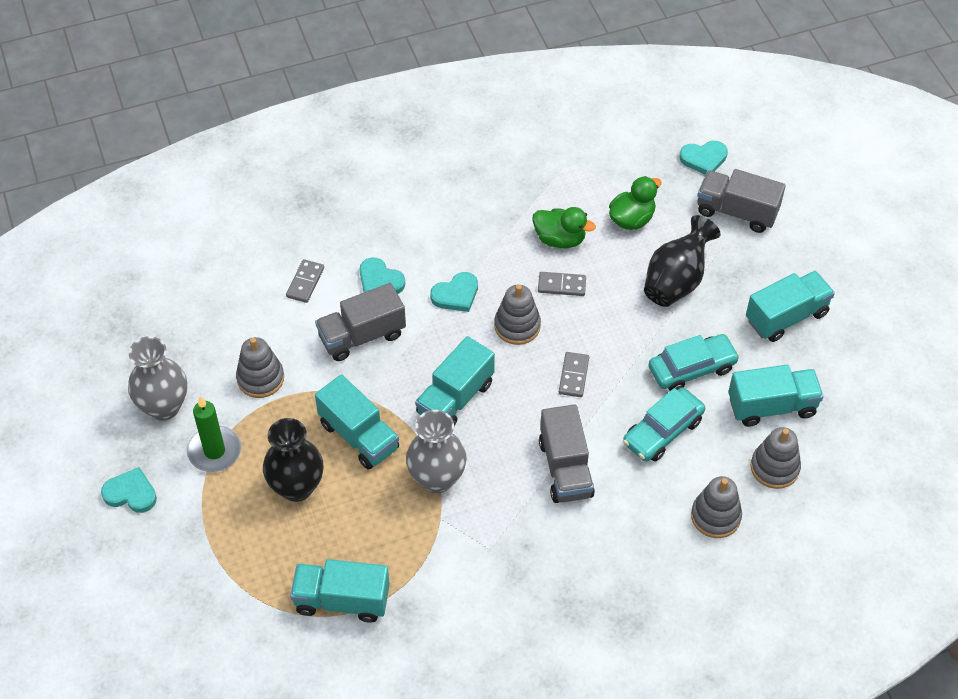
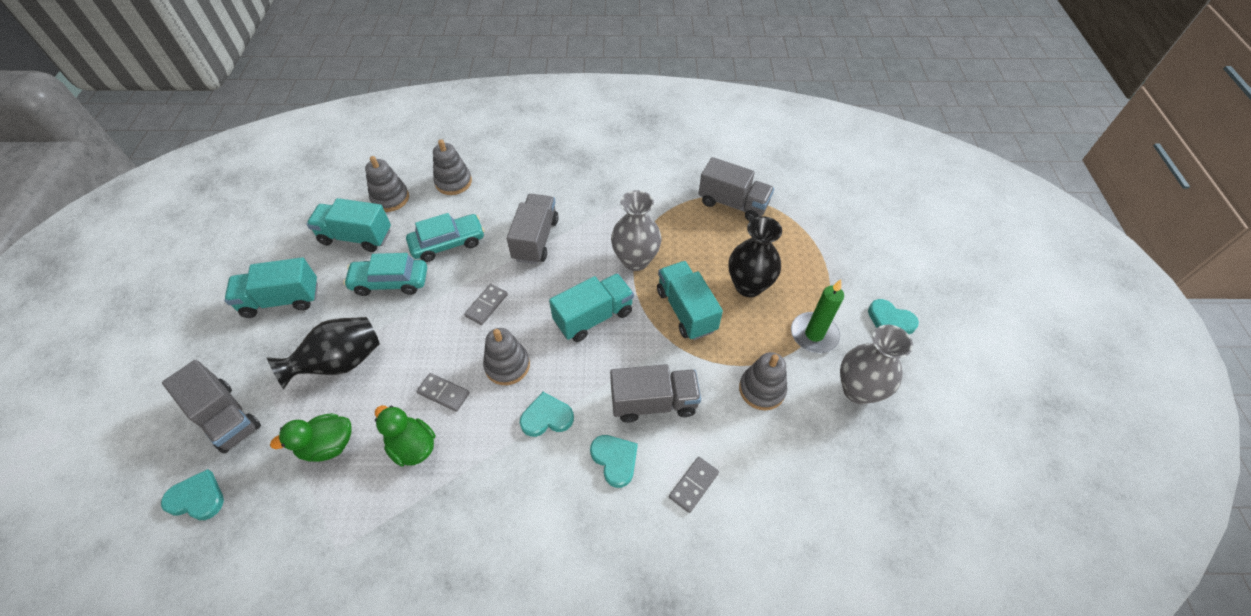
camera: 160 degrees left, 0 degrees up
turquoise truck [290,559,390,623] -> grey truck [699,157,774,221]

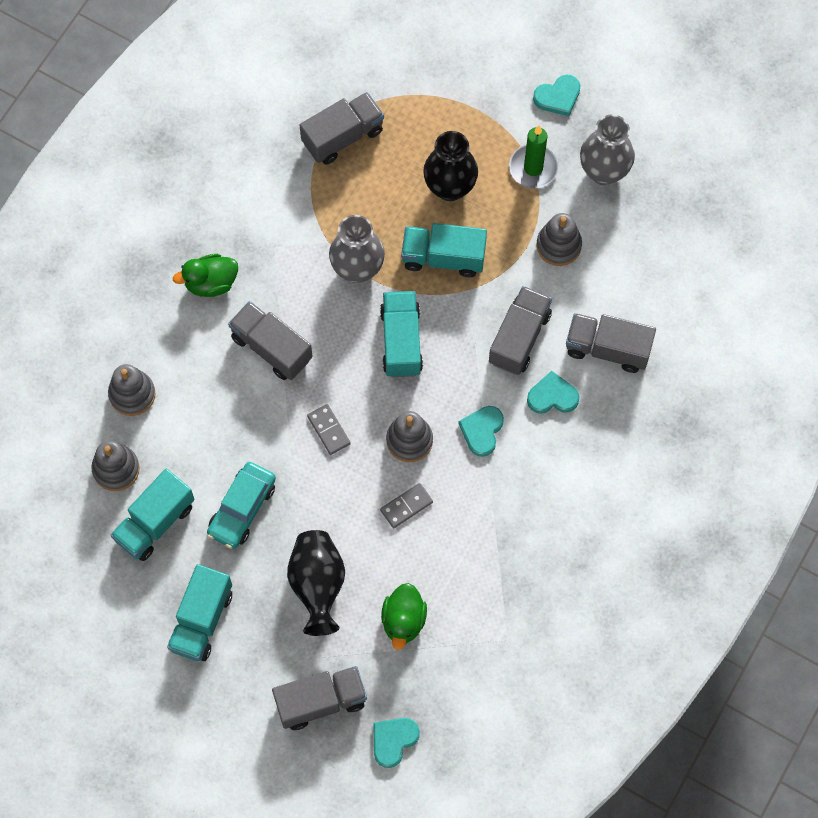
camera: 60 degrees left, 15 degrees up
green duck [375,405,435,467] -> green duck moved to [173,254,238,297]
turquoise car [406,213,484,262] -> none
grey domino [669,457,719,513] -> grey truck [566,313,656,373]

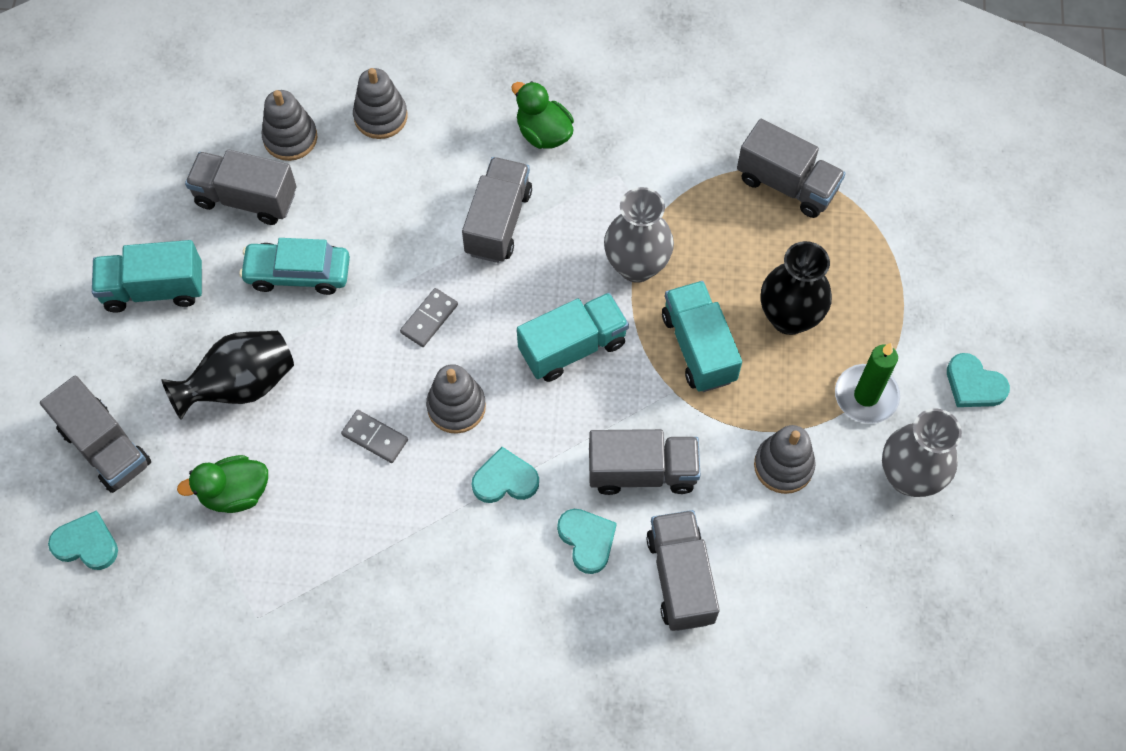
camera: 65 degrees right, 5 degrees down
turquoise truck [110,469,195,561] -> grey truck [185,149,296,225]

